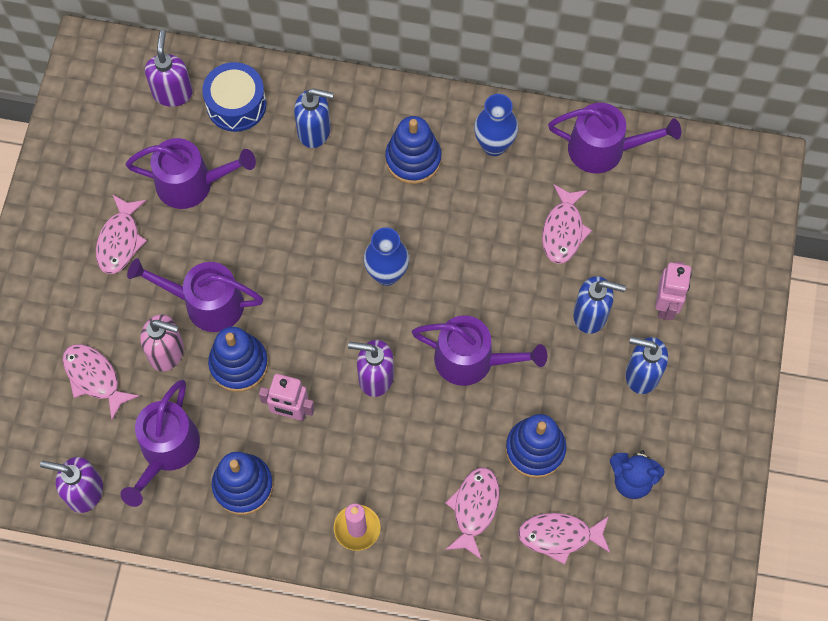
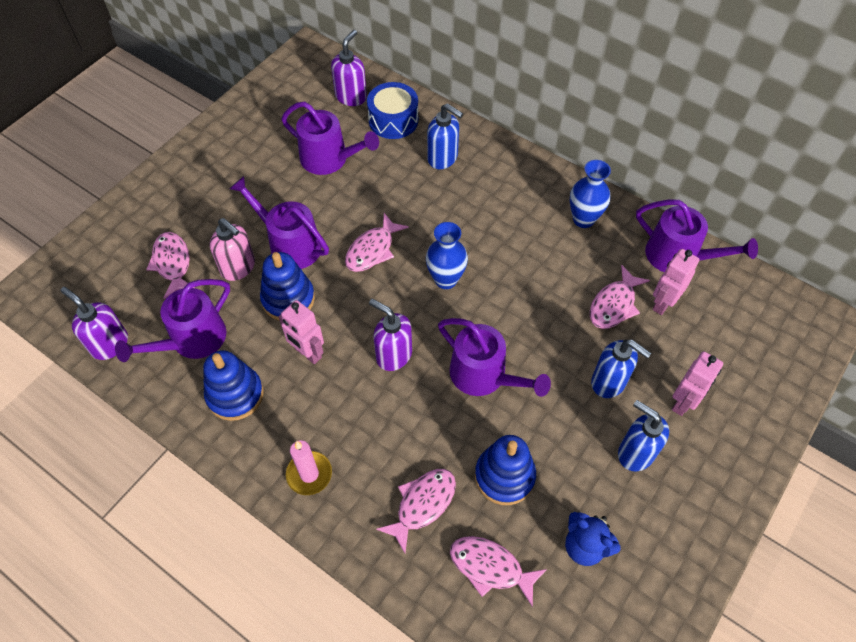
camera: 25 degrees right, 10 degrees down
pink fish [96,194,147,274] -> pink fish moved to [345,213,409,272]
blue stacking toy [385,116,441,184] -> none
none -> pink robot [653,249,699,315]

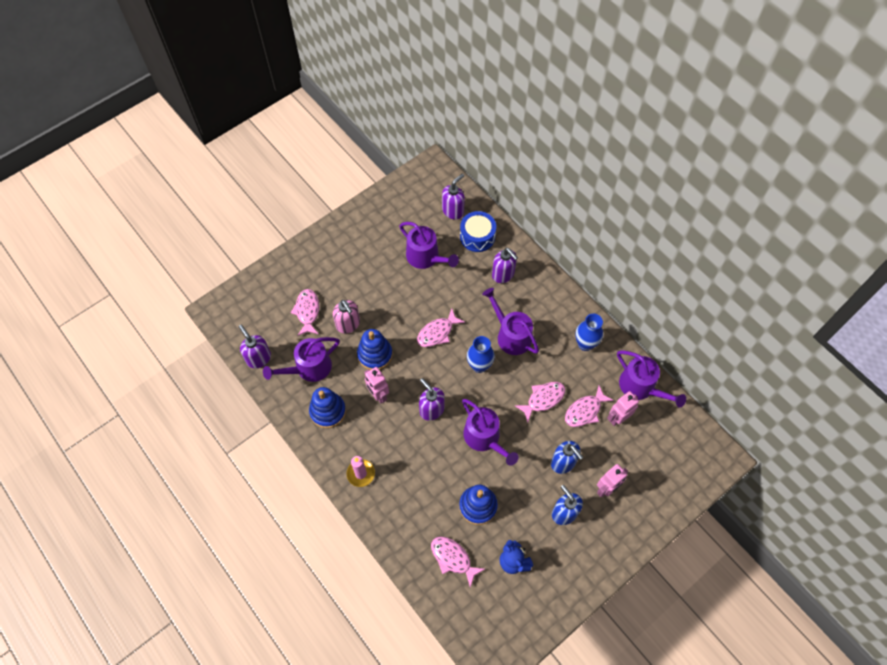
camera: 15 degrees right, 5 degrees up
purple watering can [230,176,329,269] -> purple watering can moved to [482,288,539,355]
pink fish [376,469,456,553] -> pink fish moved to [514,382,565,423]
blue soap dispenser [427,103,463,169] -> purple soap dispenser [492,248,518,283]

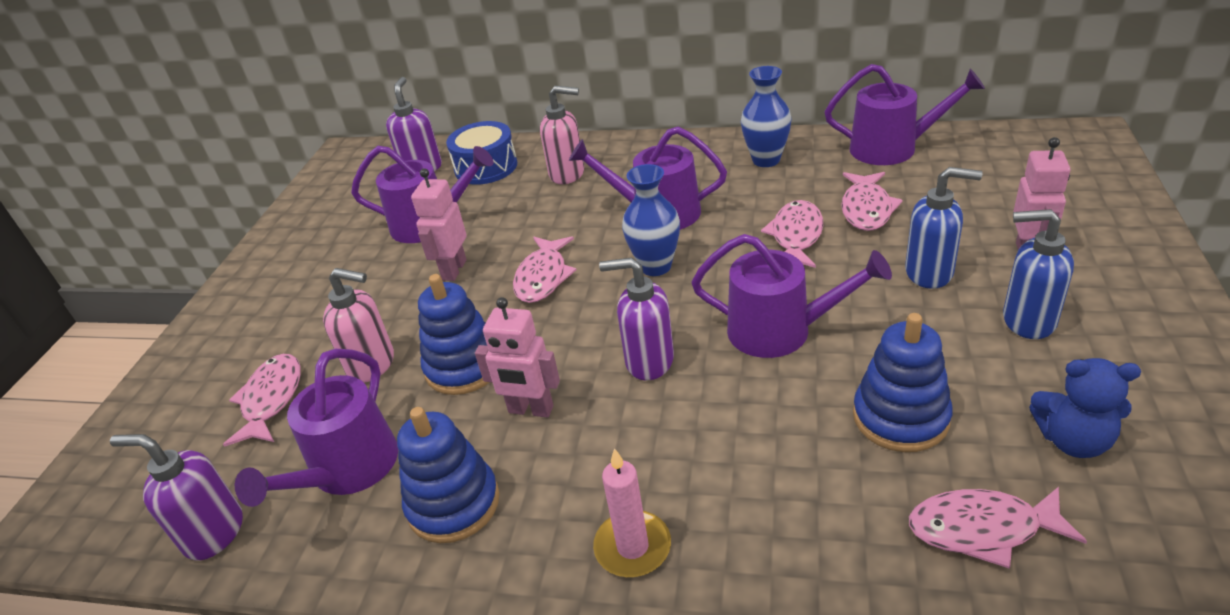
camera: 35 degrees left, 25 degrees down
pink fish [291,289,319,336] -> pink fish turned 45 degrees clockwise [223,354,301,447]
purple soap dispenser [492,248,518,283] -> pink soap dispenser [540,86,584,184]
pink robot [607,391,639,426] -> pink robot moved to [411,168,467,281]

